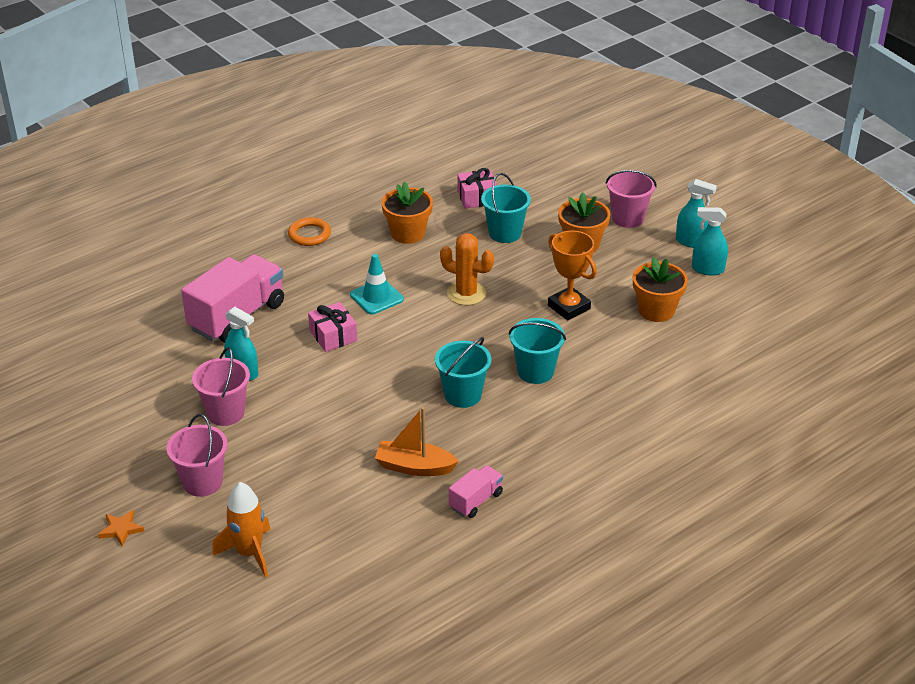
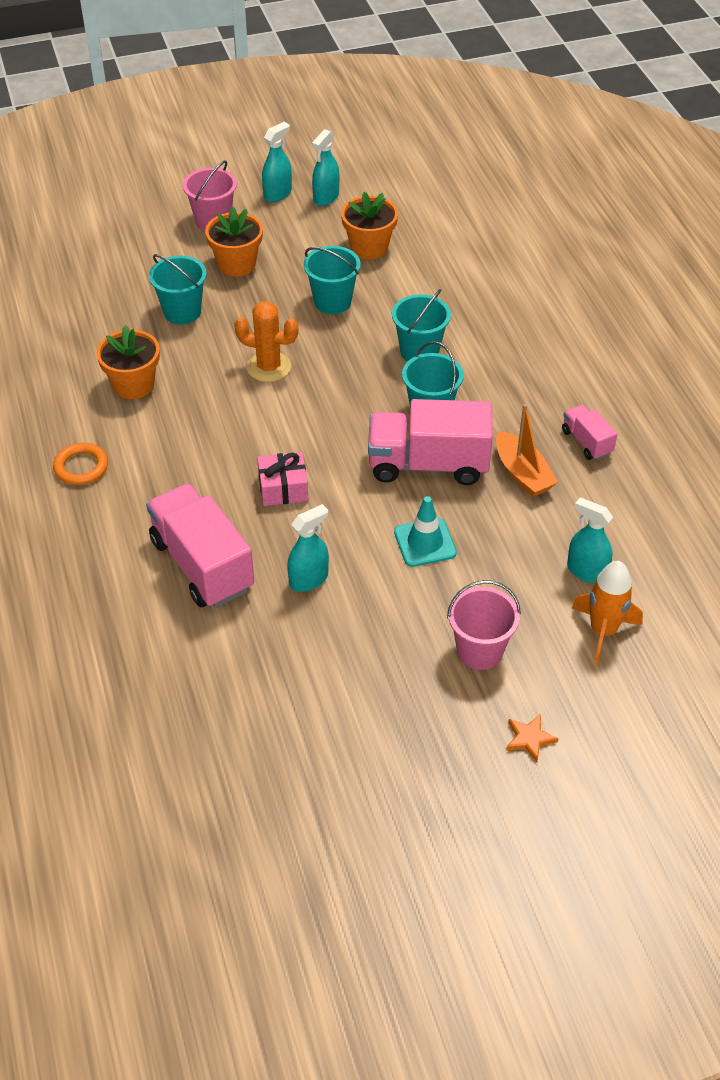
camera: 70 degrees left, 10 degrees up
pink bucket [192,347,250,426] -> none
turquoise traffic cone [350,254,404,314] -> turquoise traffic cone moved to [394,496,457,567]
orange boat [375,407,459,476] -> orange boat turned 60 degrees counterclockwise [496,404,558,497]
orange cactus [440,233,494,305] -> orange cactus turned 60 degrees clockwise [234,301,298,382]
pink gift [458,168,497,208] -> none
orange trophy [548,230,597,321] -> turquoise bucket [304,246,361,314]
none -> pink truck [368,399,493,485]
none -> turquoise spray bottle [567,497,613,583]

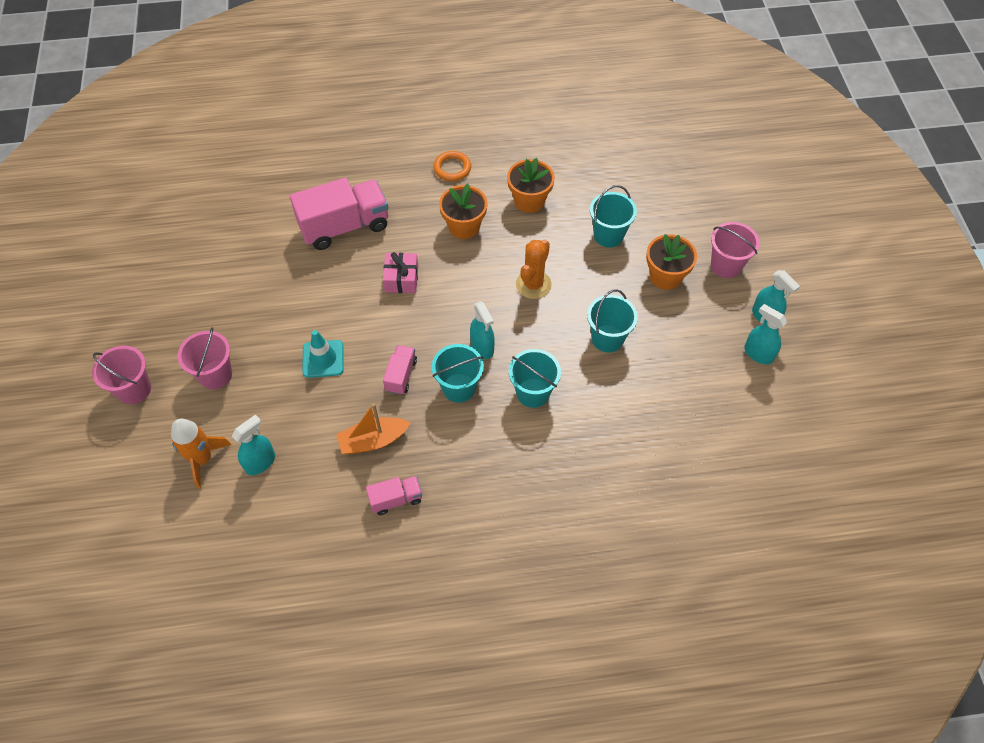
camera: 100 degrees right, 10 degrees up
turquoise spray bottle [287,504,329,592] -> turquoise spray bottle moved to [470,301,495,359]
orange flower pot [341,192,398,259] -> orange flower pot moved to [439,183,487,239]
pink truck [368,399,493,485] -> pink truck [383,345,417,395], size x0.50
orange star [506,714,559,762] -> pink bucket [92,346,151,404]

